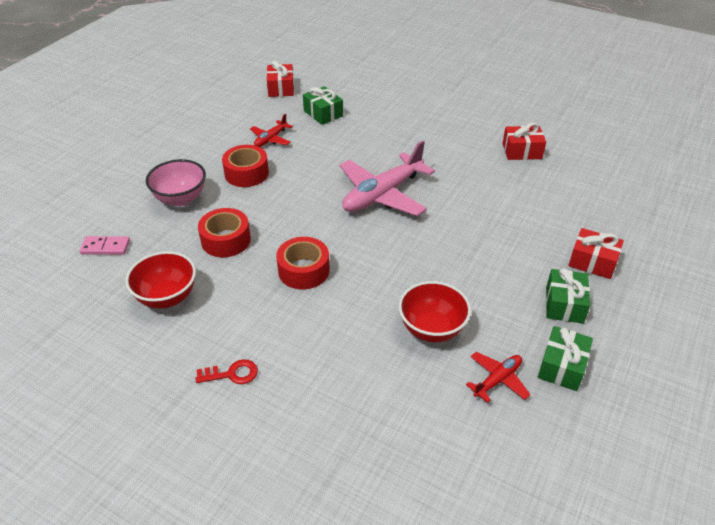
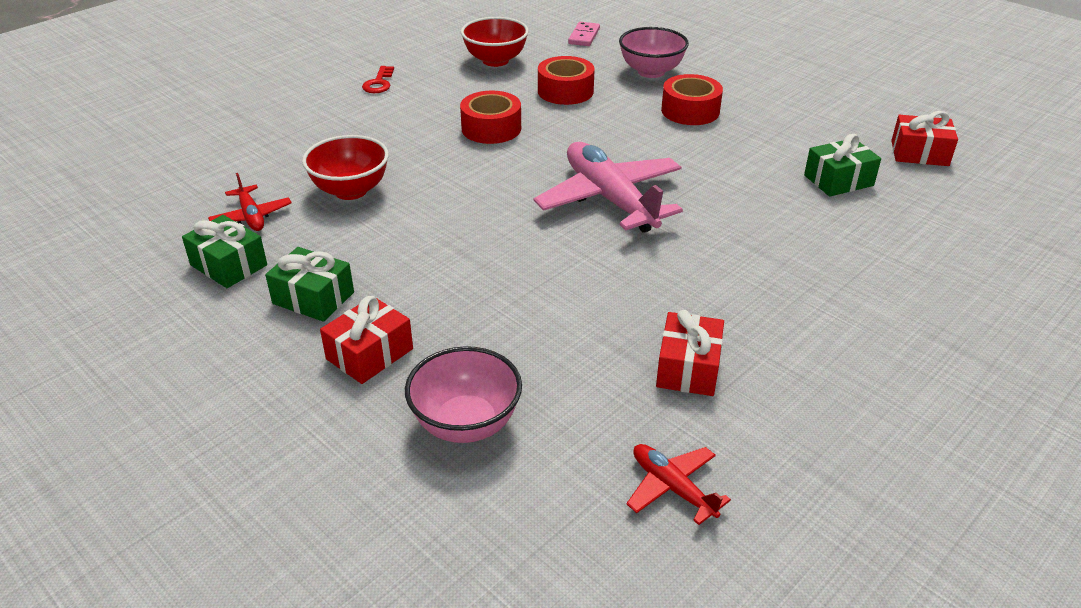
camera: 105 degrees right, 5 degrees down
red plane [250,114,293,147] -> red plane moved to [627,444,731,525]
none -> pink bowl [405,346,522,443]

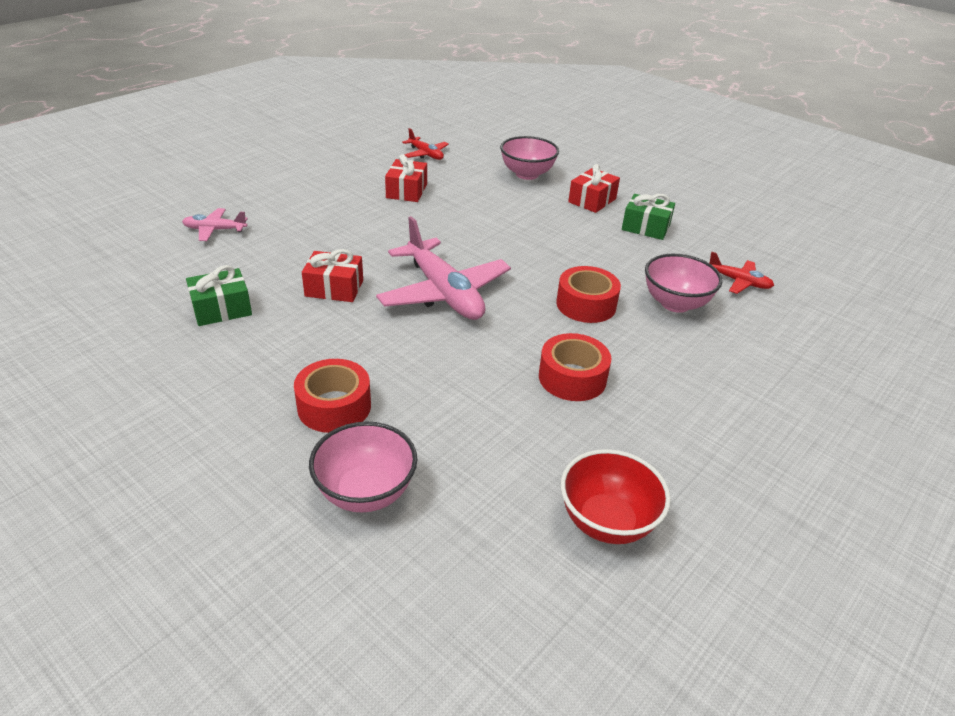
camera: 175 degrees right, 0 degrees up
green gift [182,215,267,288] -> none
red plane [208,173,292,231] -> red plane turned 150 degrees clockwise [710,252,774,294]
red bowl [302,135,389,200] -> pink bowl [645,254,723,313]
red key [362,66,394,93] -> none
red tape [538,56,595,105] -> red tape moved to [556,266,621,323]
pink domino [568,22,600,46] -> none
red gift [891,111,958,166] -> red gift moved to [302,249,363,302]
none -> pink plane [182,208,248,241]

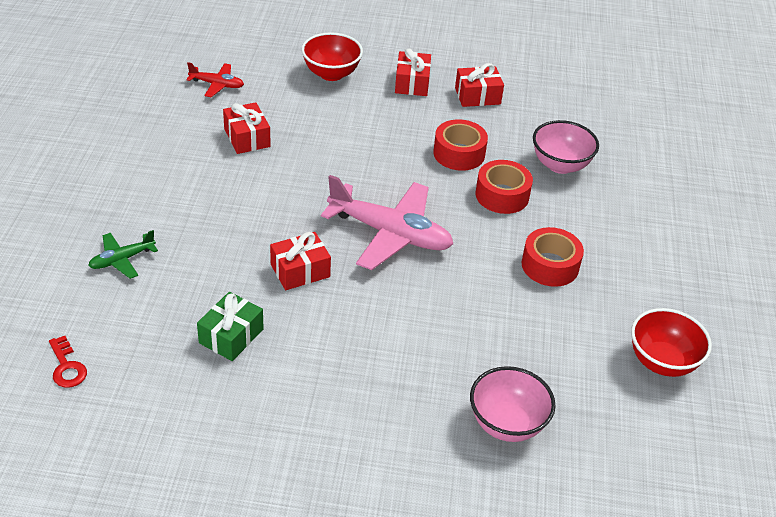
camera: 35 degrees left, 5 degrees up
pink plane [182,208,248,241] -> green plane [88,230,158,279]
red tape [294,359,371,433] -> red tape moved to [433,119,488,171]
pink bowl [500,136,559,180] -> red bowl [301,32,363,81]
green gift [622,194,675,240] -> red gift [455,63,504,107]
red plane [710,252,774,294] -> none
none -> red key [49,336,87,388]

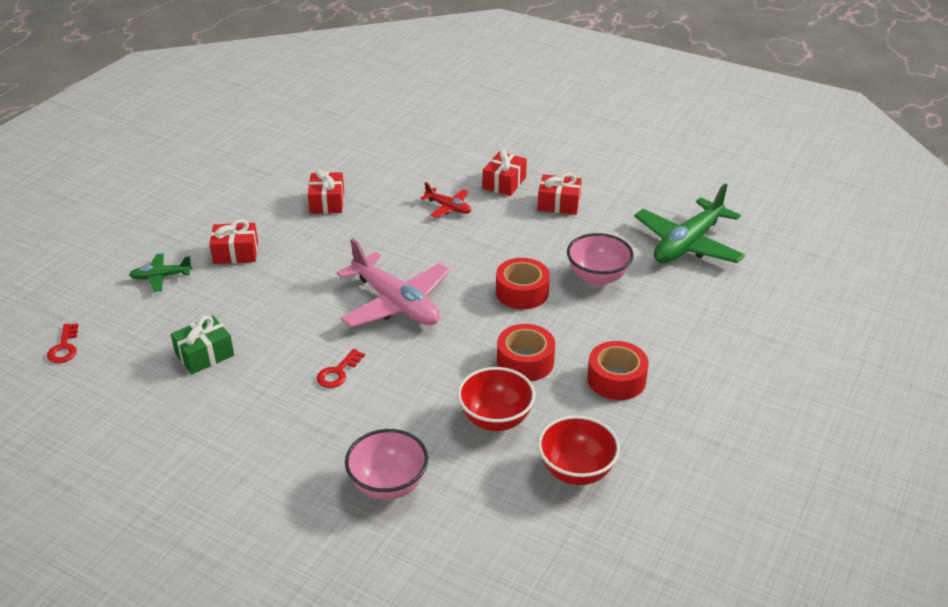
camera: 25 degrees right, 5 degrees down
red plane [186,62,244,97] -> red plane moved to [420,182,471,218]
red gift [270,232,331,290] -> red gift moved to [209,220,258,264]
red bowl [301,32,363,81] -> red bowl moved to [458,367,535,431]
red tape [433,119,488,171] -> red tape moved to [587,341,649,400]
none -> red key [317,349,365,388]
none -> green plane [634,183,745,263]

